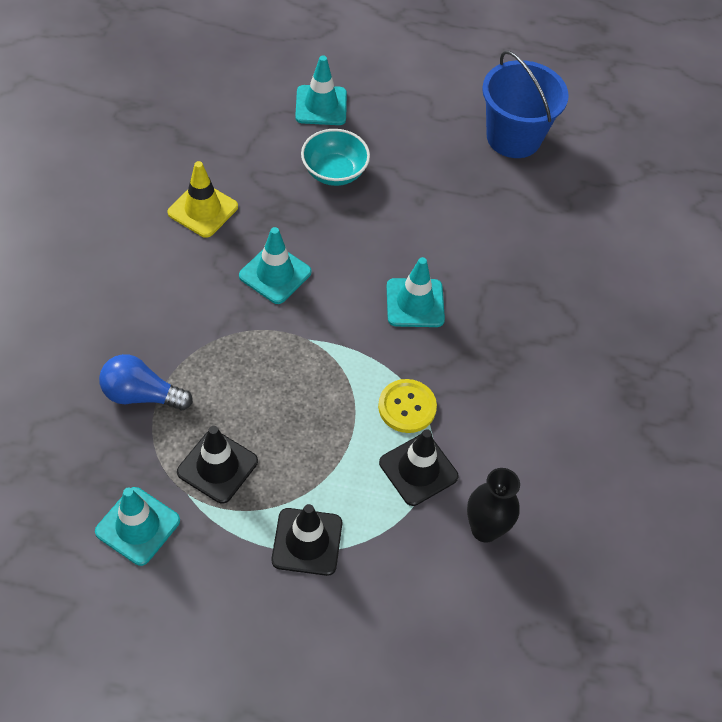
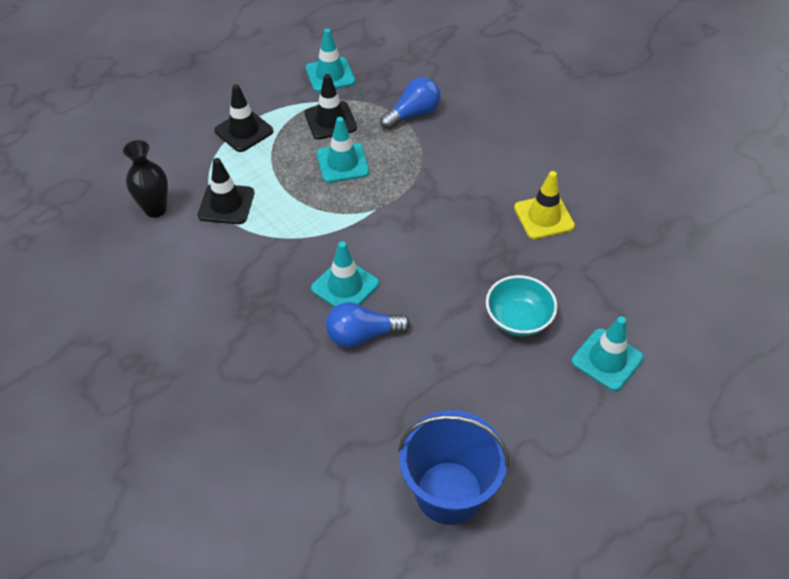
camera: 135 degrees right, 5 degrees down
turquoise traffic cone [239,227,312,304] -> turquoise traffic cone moved to [317,117,369,183]
yellow button [378,379,437,433] -> none
none -> blue light bulb [326,302,410,348]

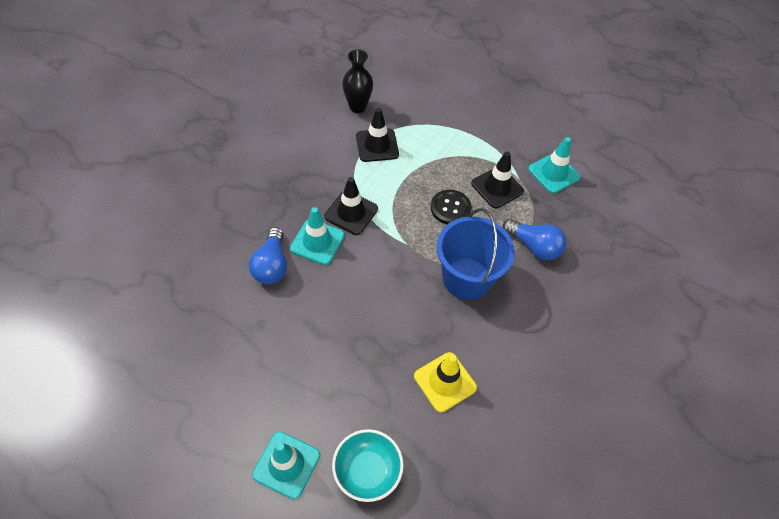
camera: 70 degrees right, 5 degrees up
black traffic cone [214,84,274,152] -> black traffic cone moved to [324,177,378,235]
turquoise traffic cone [317,117,369,183] -> black button [431,190,472,224]
blue light bulb [326,302,410,348] -> blue light bulb turned 150 degrees counterclockwise [249,227,287,284]
blue bucket [398,410,509,525] -> blue bucket moved to [437,208,515,300]
turquoise bowl [486,275,558,336] -> turquoise bowl moved to [332,429,404,502]

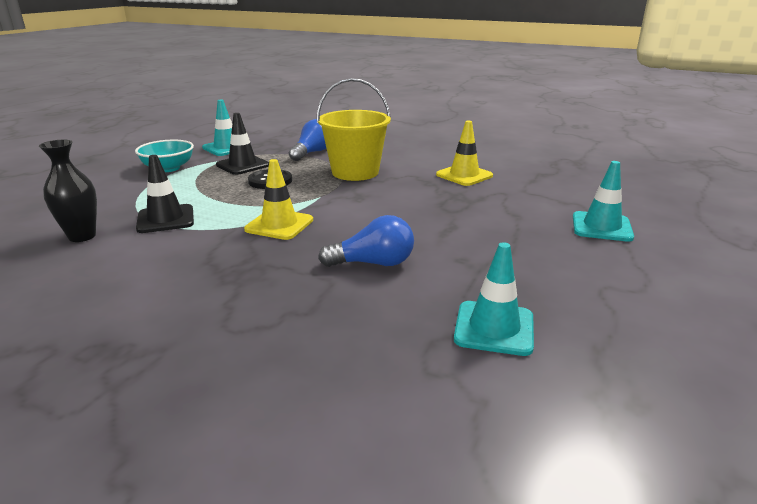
camera: 95 degrees left, 30 degrees down
turquoise traffic cone [290,207,345,265] -> turquoise traffic cone moved to [454,242,534,356]
black traffic cone [324,177,378,235] -> yellow traffic cone [244,159,313,240]
turquoise bowl [332,429,404,502] -> turquoise bowl moved to [135,140,194,172]
blue bucket [437,208,515,300] -> yellow bucket [317,78,391,181]

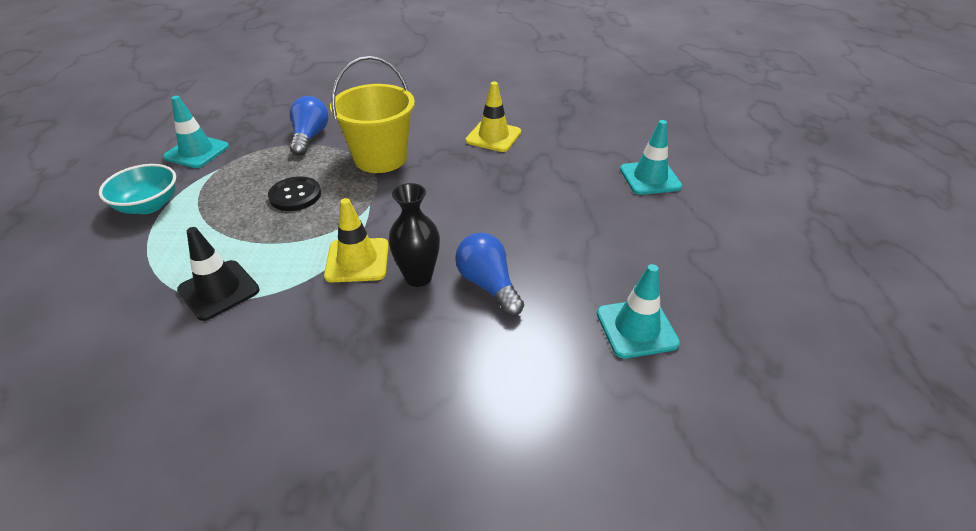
camera: 25 degrees left, 15 degrees up
black vase [39,140,97,242] -> black vase moved to [389,183,440,287]
black traffic cone [216,113,269,175] -> none
blue light bulb [318,215,414,267] -> blue light bulb turned 90 degrees counterclockwise [455,233,524,316]

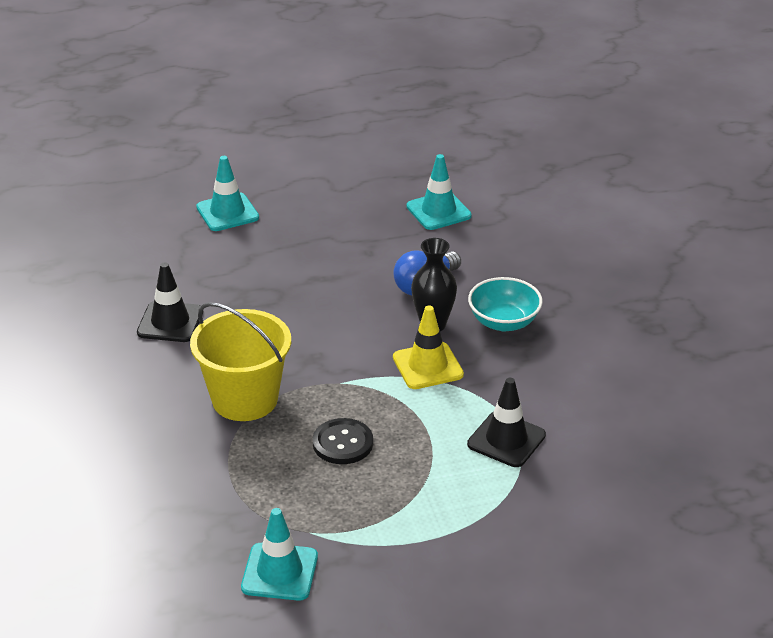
camera: 105 degrees left, 5 degrees down
turquoise bowl [99,164,176,214] -> turquoise bowl moved to [468,277,543,331]
blue light bulb [290,96,329,156] -> none
yellow traffic cone [466,82,521,152] -> black traffic cone [137,262,203,342]

